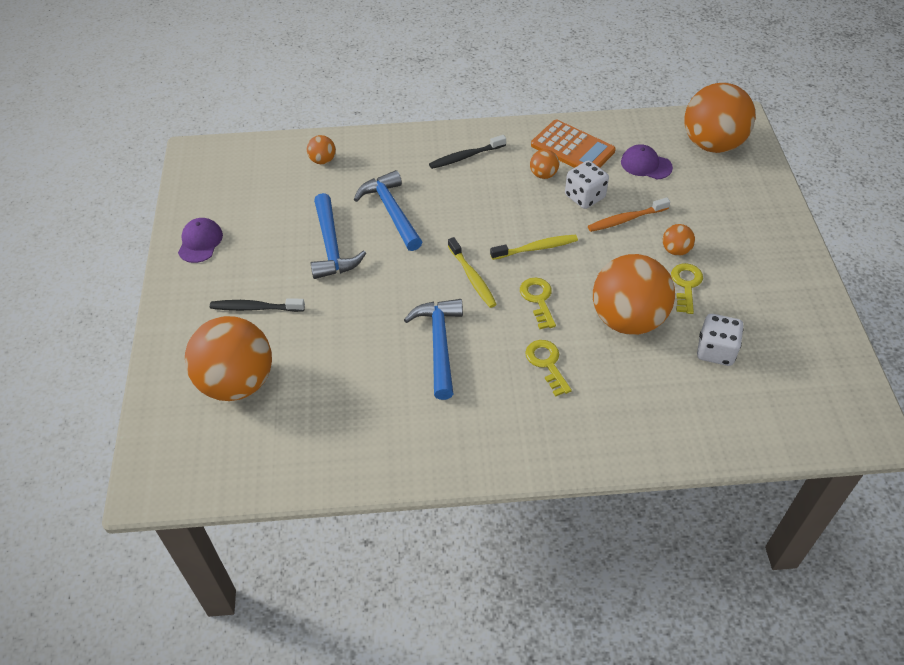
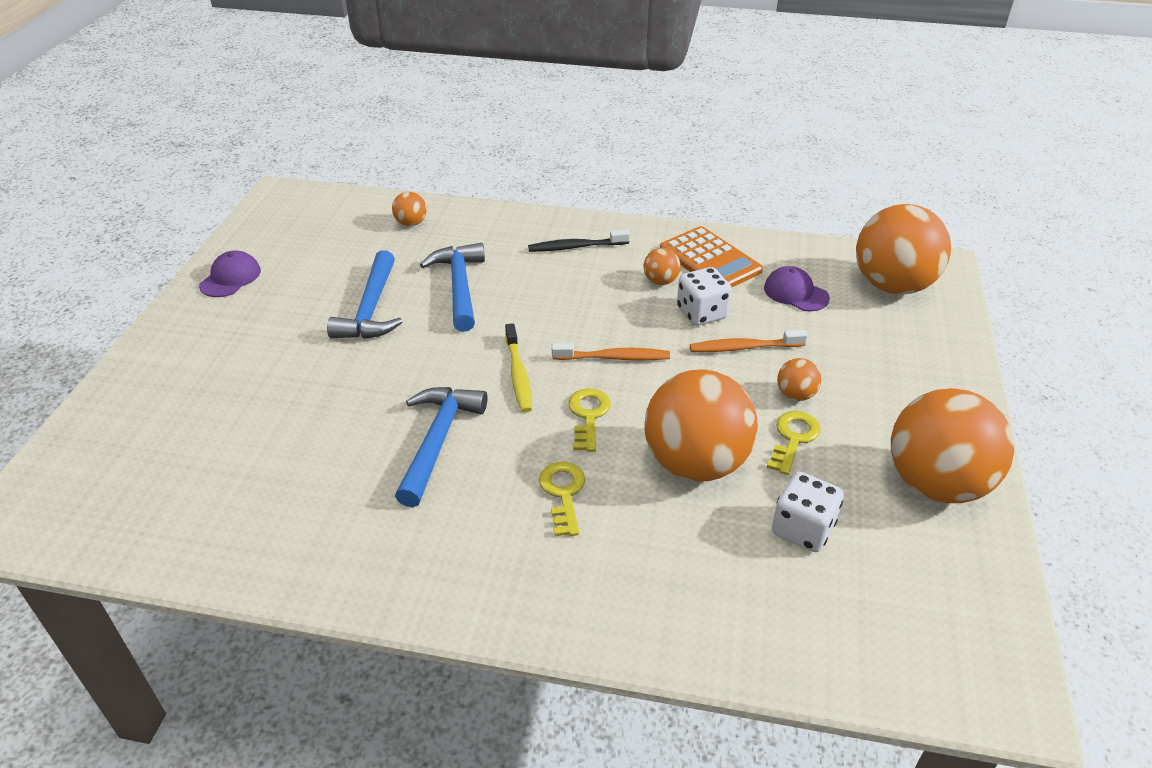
camera: 15 degrees right, 10 degrees down
orange ball [185,316,272,401] -> orange ball moved to [891,388,1014,503]
black toothbrush [210,298,305,312] -> none
yellow toothbrush [490,235,578,260] -> orange toothbrush [552,343,670,360]

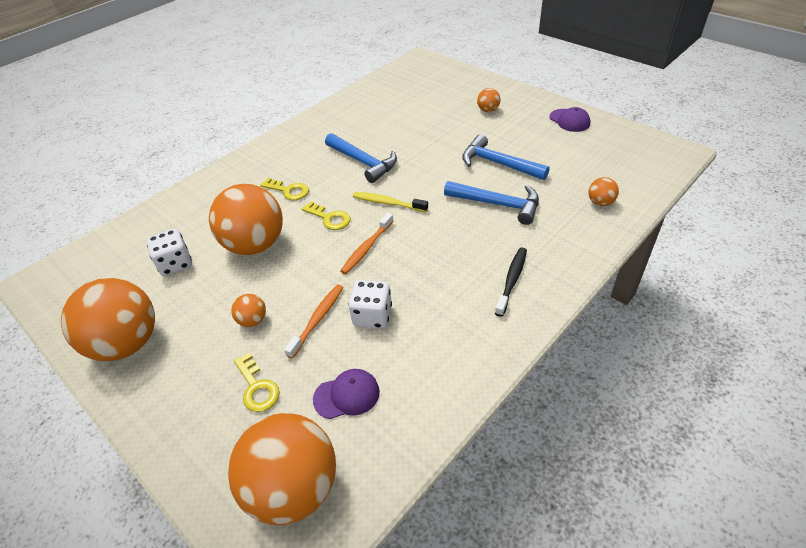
camera: 125 degrees right, 5 degrees up
orange ball [644,248,681,285] -> orange ball moved to [477,88,500,112]
orange calculator [660,226,763,287] -> none
yellow key [767,411,821,475] -> yellow key moved to [234,352,280,412]

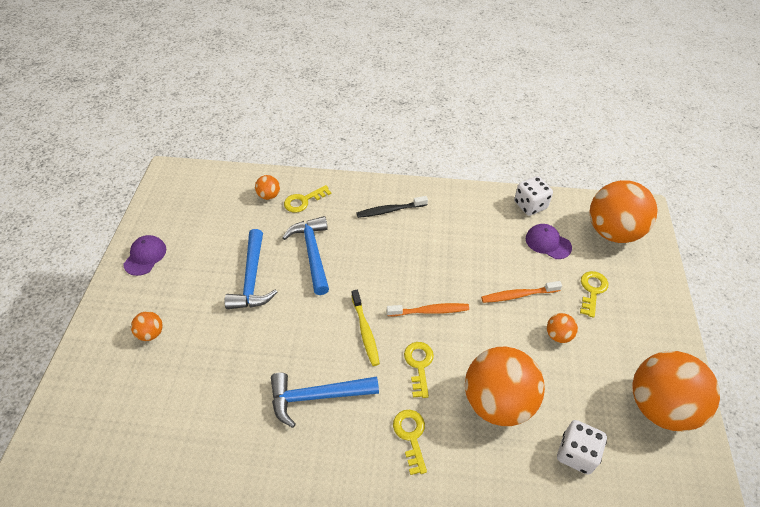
camera: 130 degrees left, 5 degrees up
blue hammer [325,133,397,183] -> blue hammer turned 105 degrees counterclockwise [271,372,379,428]
white dice [349,280,392,329] -> white dice moved to [514,176,553,216]
none -> yellow key [284,185,331,213]

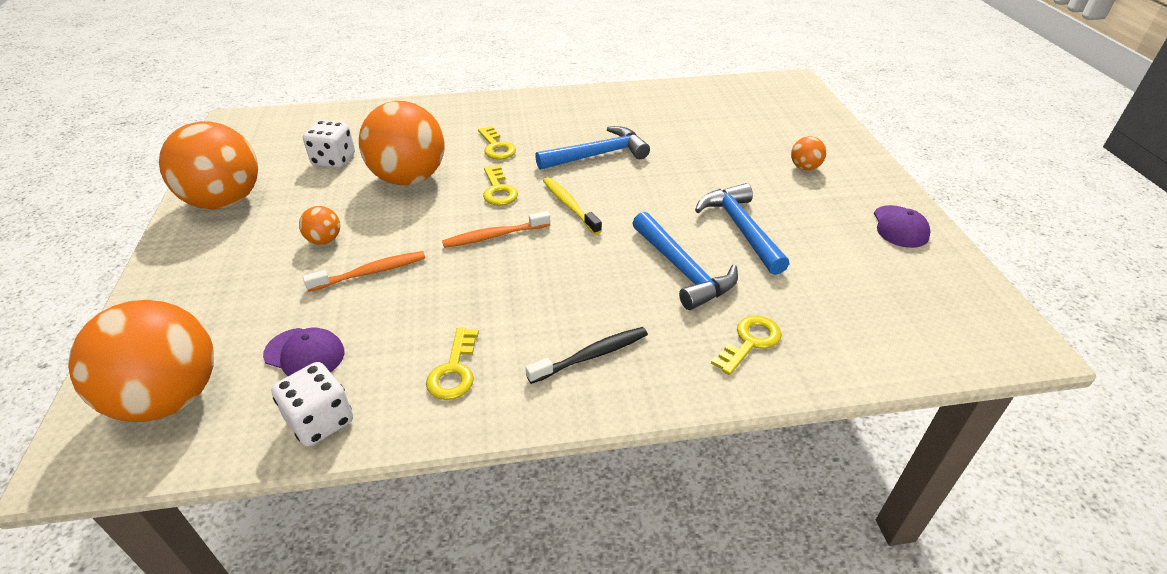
camera: 165 degrees right, 10 degrees down
orange ball [255,175,280,200] -> none
yellow key [580,271,608,318] -> yellow key moved to [426,328,479,400]

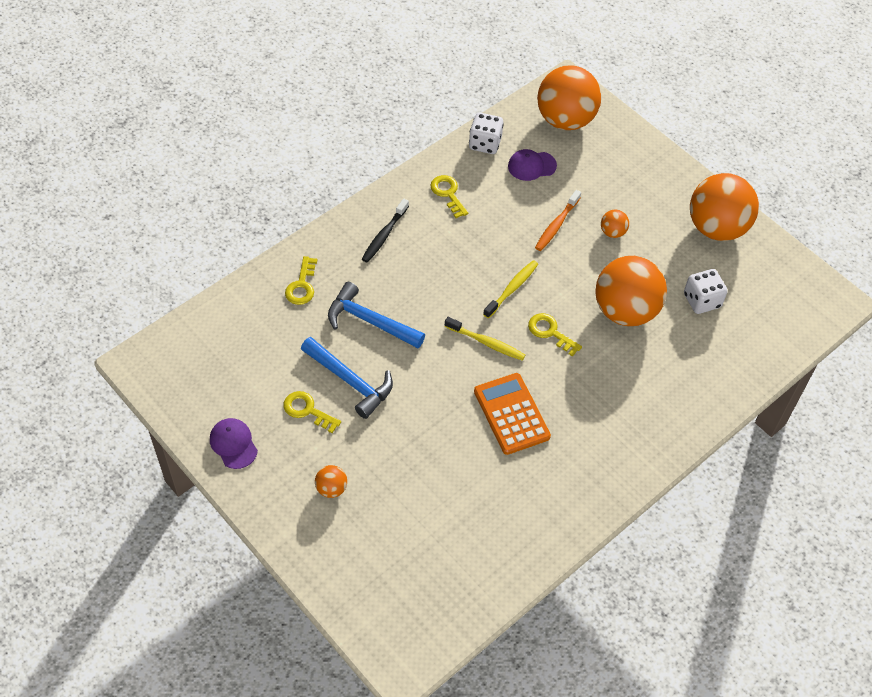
camera: 145 degrees right, 15 degrees up
orange toothbrush [442,211,550,248] -> yellow toothbrush [483,260,538,319]
yellow key [478,126,516,159] -> yellow key moved to [283,391,341,433]
blue hammer [535,126,650,170] -> orange calculator [474,373,551,455]

